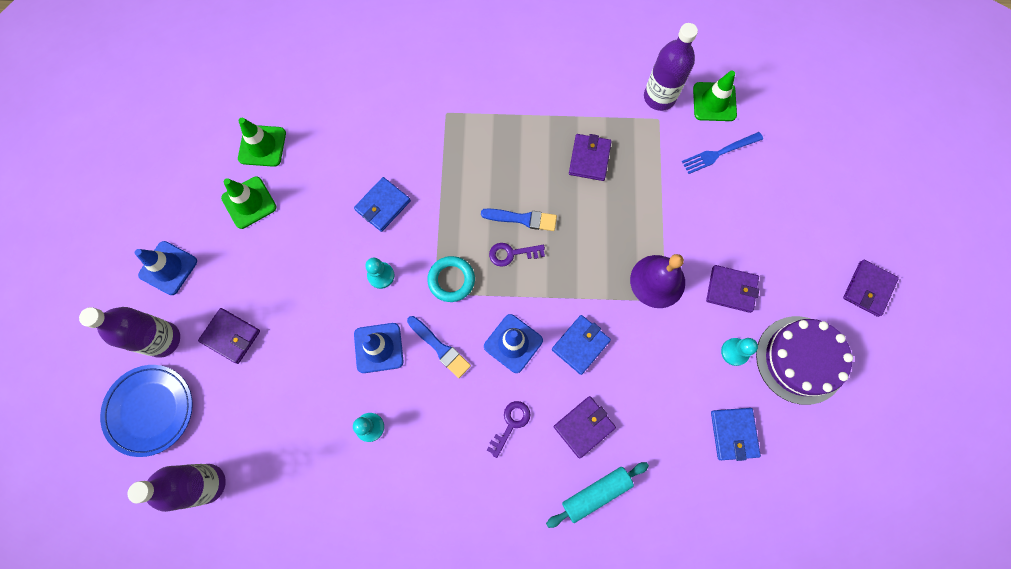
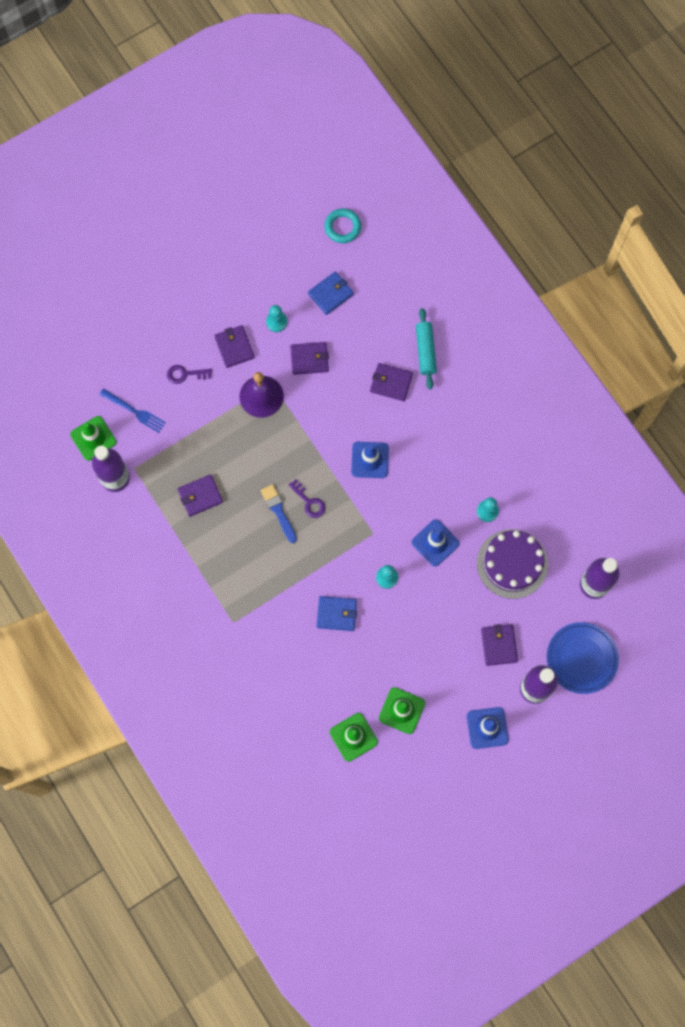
camera: 125 degrees left, 0 degrees up
blue brush [407,316,471,378] -> none
turquoise ring [427,256,475,302] -> turquoise ring moved to [324,209,361,243]
purple key [487,401,530,458] -> purple key moved to [167,365,212,384]
turquoise rolling pin [546,462,649,528] -> turquoise rolling pin turned 60 degrees clockwise [416,308,437,389]
blue wallet [552,315,611,375] -> none
purple cake [756,316,853,405] -> purple cake moved to [477,529,548,599]
purple wallet [843,260,899,317] -> purple wallet moved to [290,342,329,375]

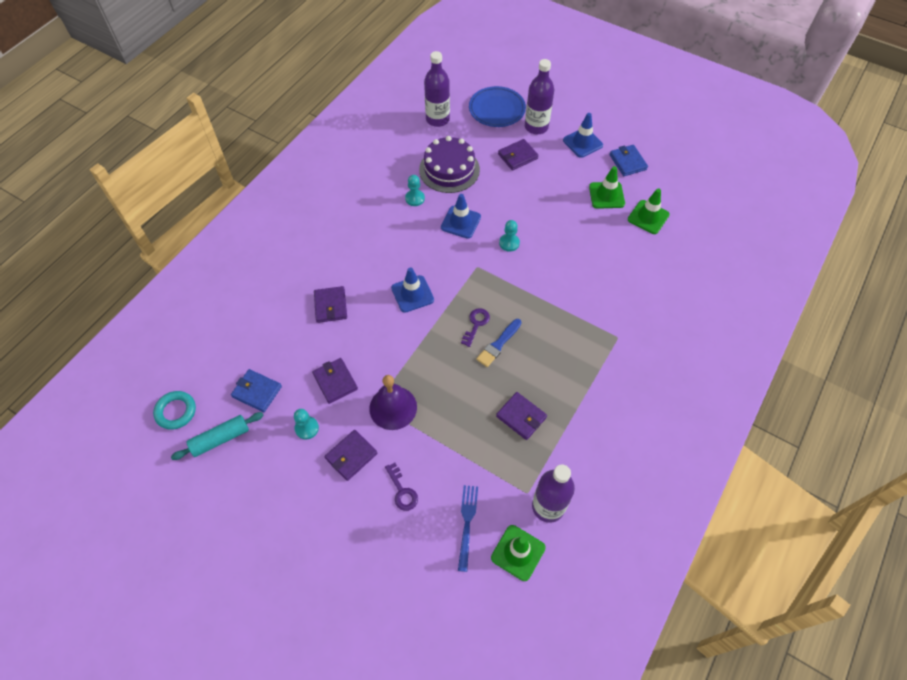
camera: 115 degrees left, 15 degrees down
blue wallet [316,596,357,631] -> blue wallet moved to [609,145,648,176]
turquoise rolling pin [416,308,437,389] -> turquoise rolling pin moved to [171,412,264,460]

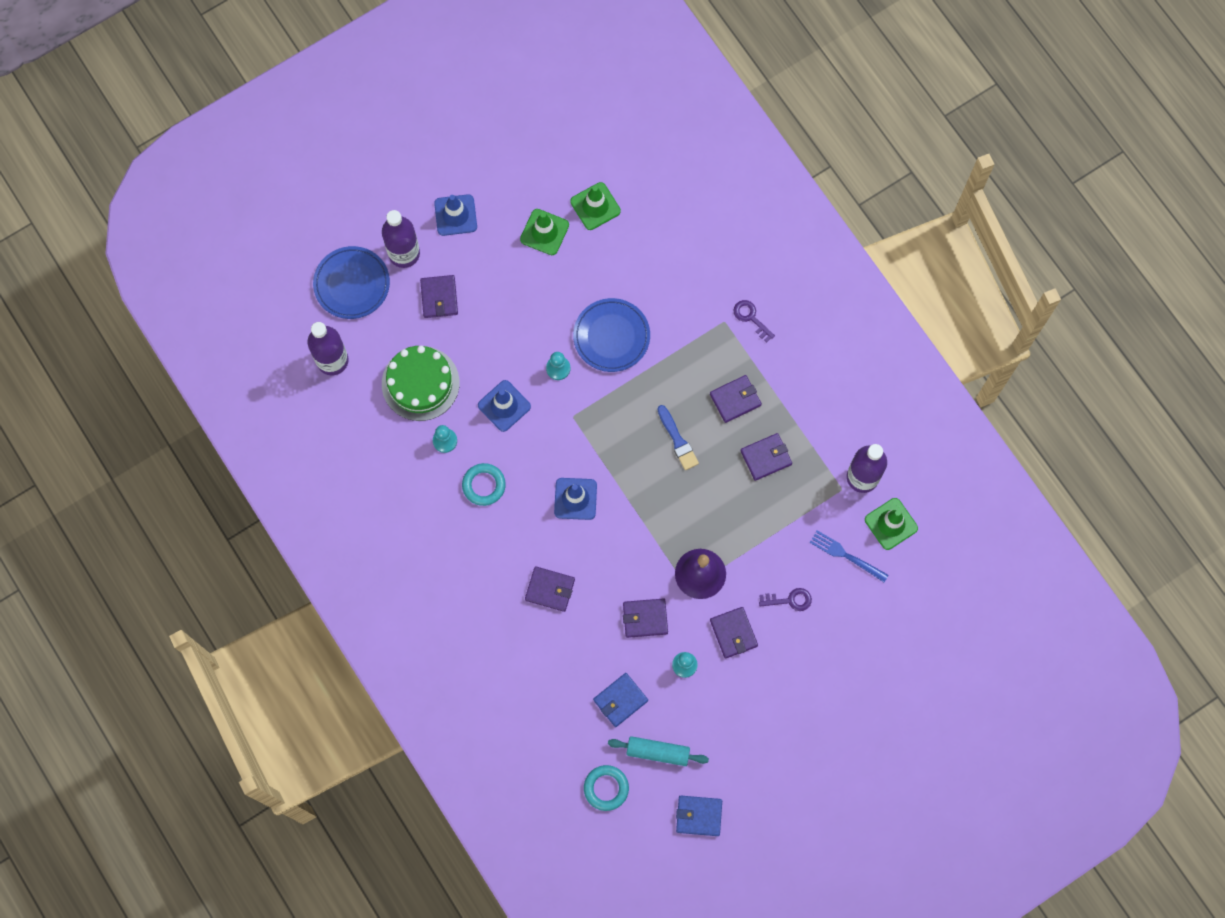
camera: 65 degrees left, 15 degrees up
turquoise rolling pin [171,412,264,460] -> turquoise rolling pin turned 75 degrees counterclockwise [608,736,709,766]
purple cake [419,136,480,193] -> green cake [382,346,460,421]
purple key [461,308,490,347] -> purple key moved to [734,300,775,343]
blue wallet [609,145,648,176] -> blue wallet moved to [676,796,722,836]
none -> turquoise ring [462,463,506,506]
none -> blue plate [573,298,650,372]
none -> purple wallet [710,375,762,423]

